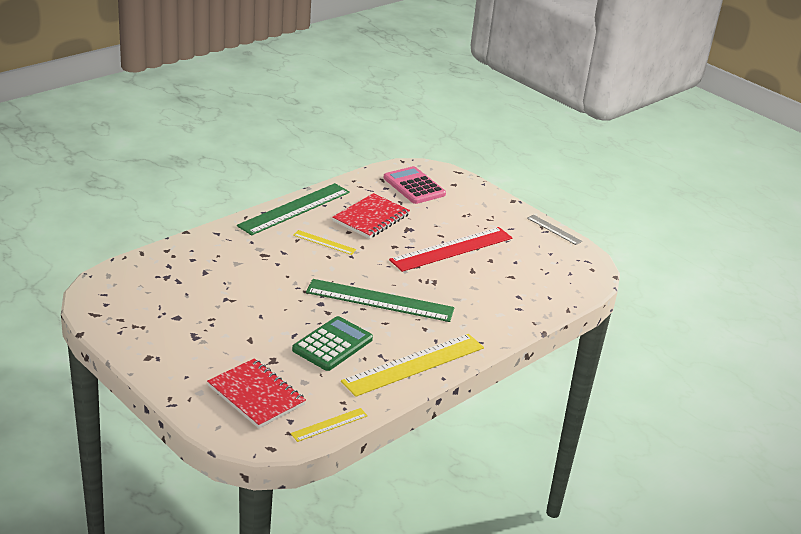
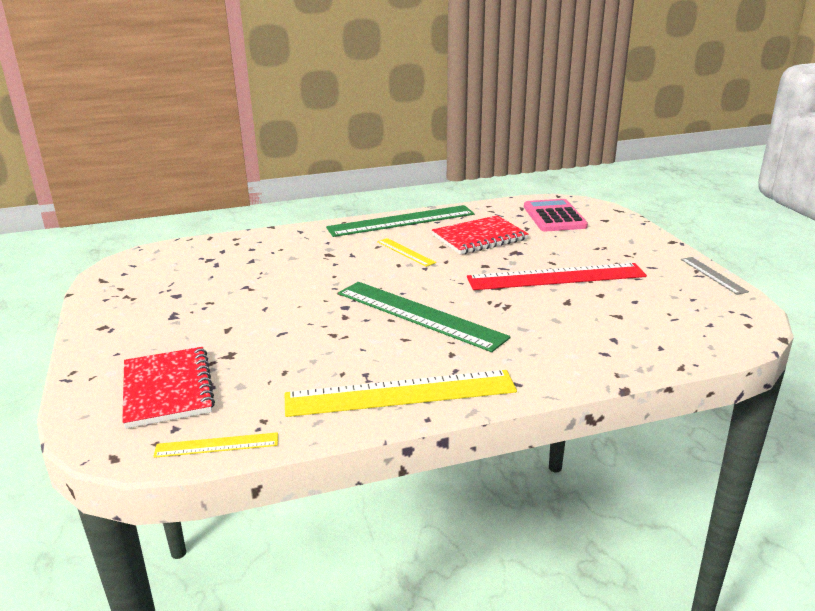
camera: 30 degrees right, 5 degrees down
green calculator [292,316,373,371] -> none

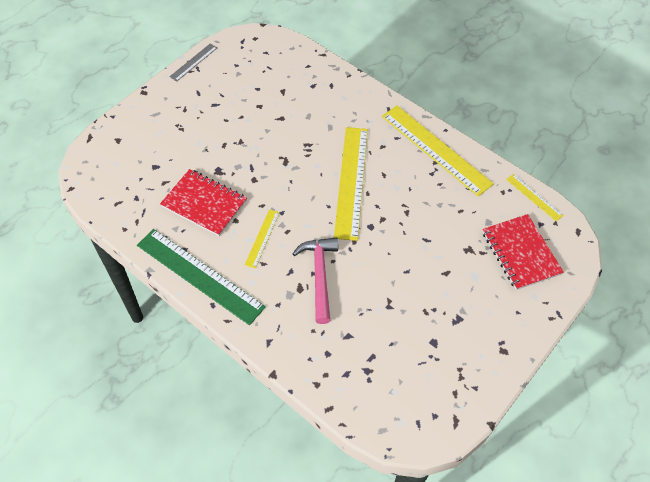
camera: 125 degrees left, 30 degrees up
red notebook [122,347,215,429] -> red notebook turned 60 degrees counterclockwise [483,214,564,290]
green ruler [338,282,511,352] -> yellow ruler [334,127,368,241]
red ruler [467,263,647,290] -> none
pink calculator [524,199,588,231] -> none
none -> pink hammer [292,238,338,324]

